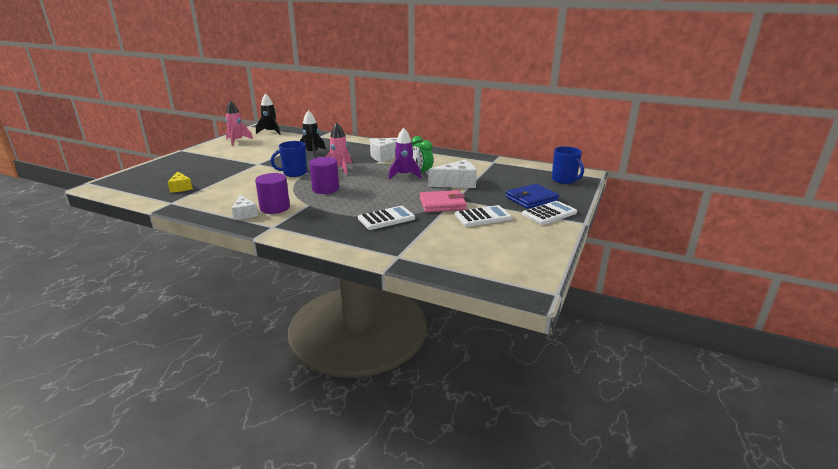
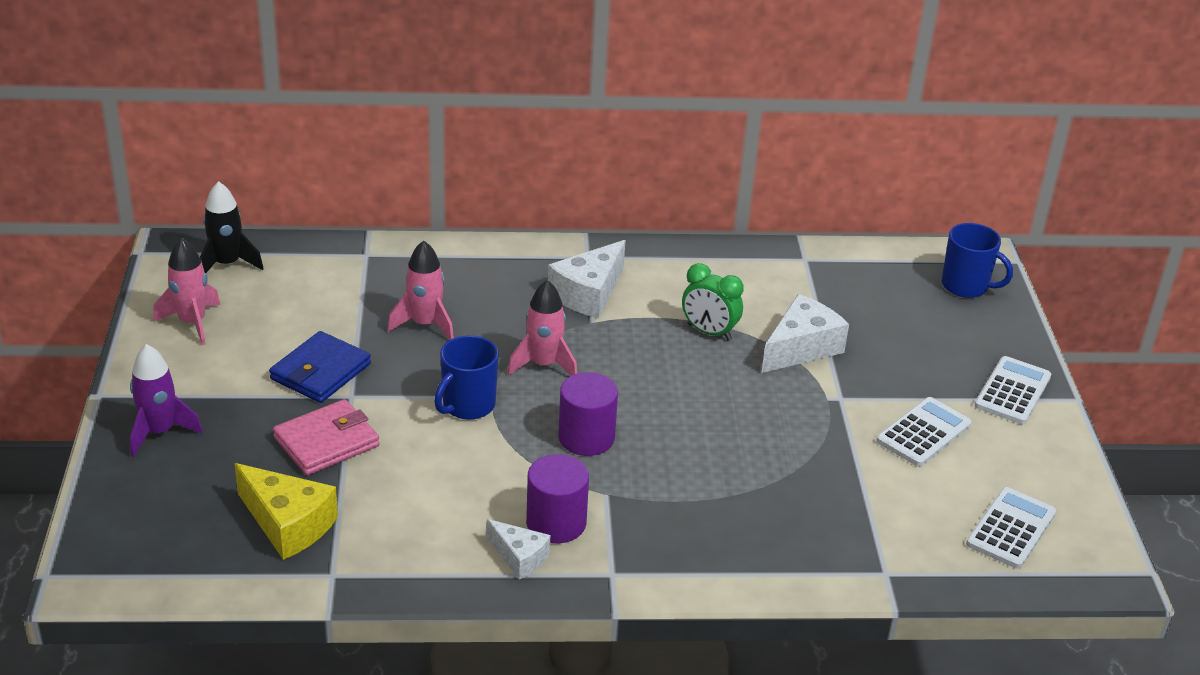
camera: 30 degrees left, 10 degrees up
yellow cheese [168,171,193,193] -> yellow cheese [234,463,338,560], size x1.65
black rocket [300,110,326,158] -> pink rocket [387,240,454,340]
white calculator [358,206,415,230] -> white calculator moved to [966,487,1056,569]
purple rocket [388,128,421,180] -> purple rocket moved to [130,344,203,457]
pink wallet [420,190,467,212] -> pink wallet moved to [273,399,379,475]
blue wallet [506,184,559,209] -> blue wallet moved to [269,331,371,403]

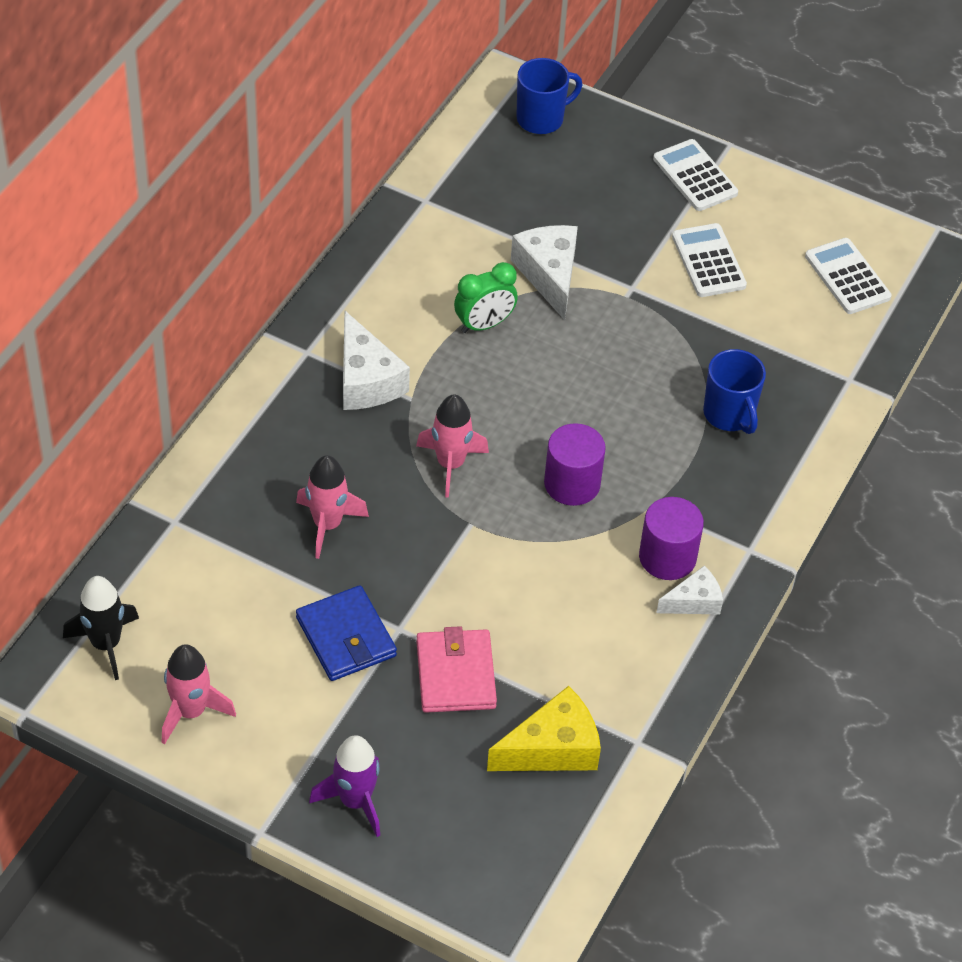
camera: 60 degrees left, 15 degrees up
blue mug [434,335,499,420] -> blue mug moved to [703,349,766,434]

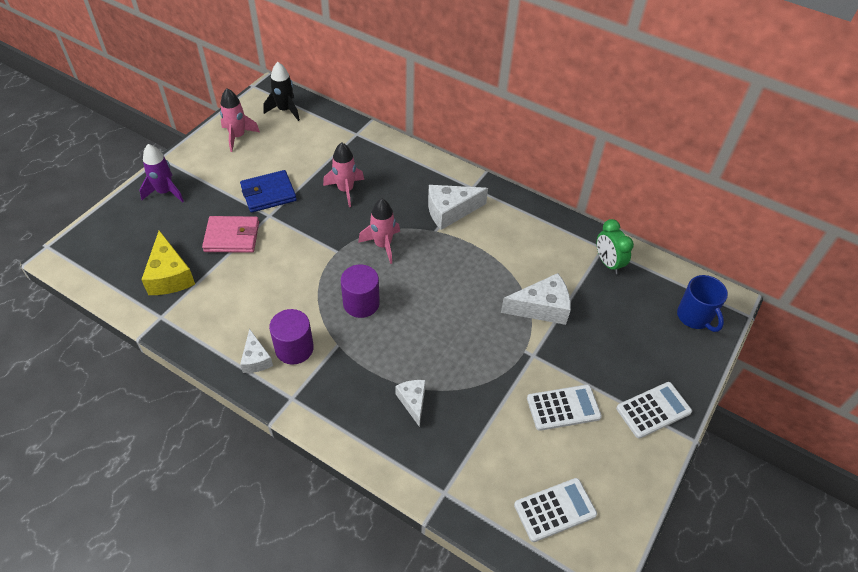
camera: 95 degrees right, 0 degrees up
green clock [454,262,518,333] -> green clock moved to [597,219,634,274]
blue mug [703,349,766,434] -> white cheese [395,380,426,427]

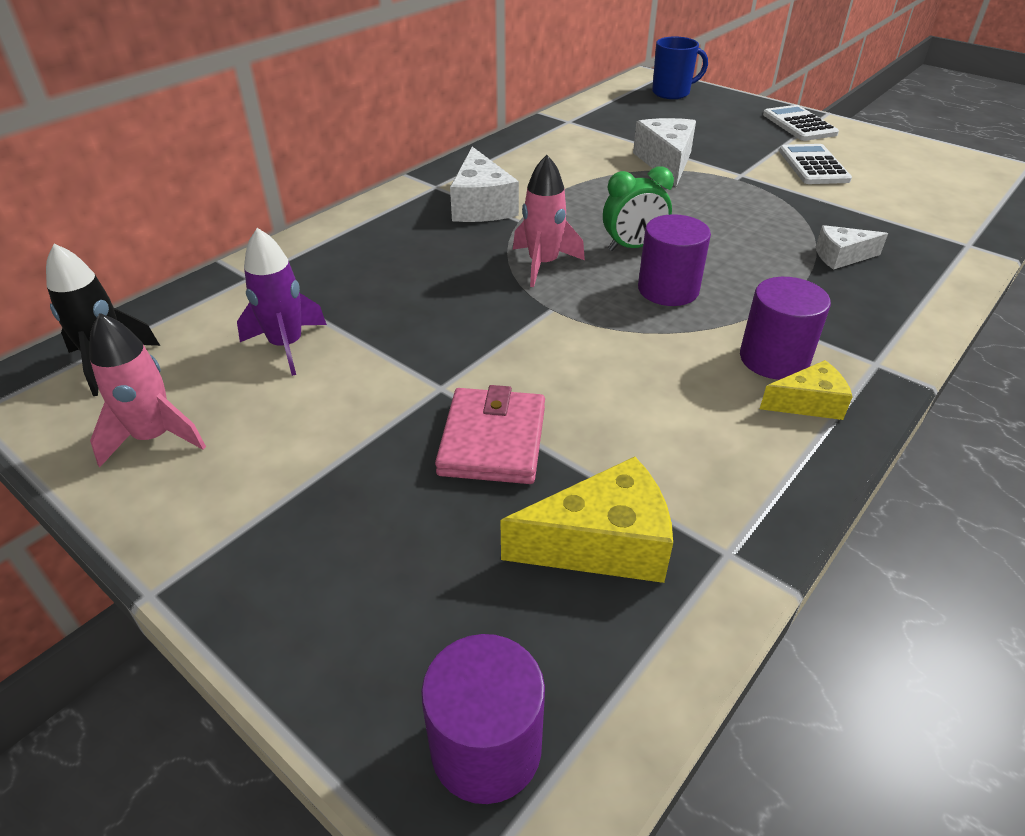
camera: 80 degrees left, 10 degrees down
purple rocket [139,144,184,203] -> purple rocket moved to [237,228,327,376]
blue wallet [240,170,297,213] -> none
white cheese [240,329,273,373] -> yellow cheese [760,360,853,420]
pink rocket [323,143,364,207] -> none
white calculator [514,478,597,542] -> none
green clock [597,219,634,274] -> green clock moved to [603,167,674,251]
none -> purple cylinder [421,634,545,804]

